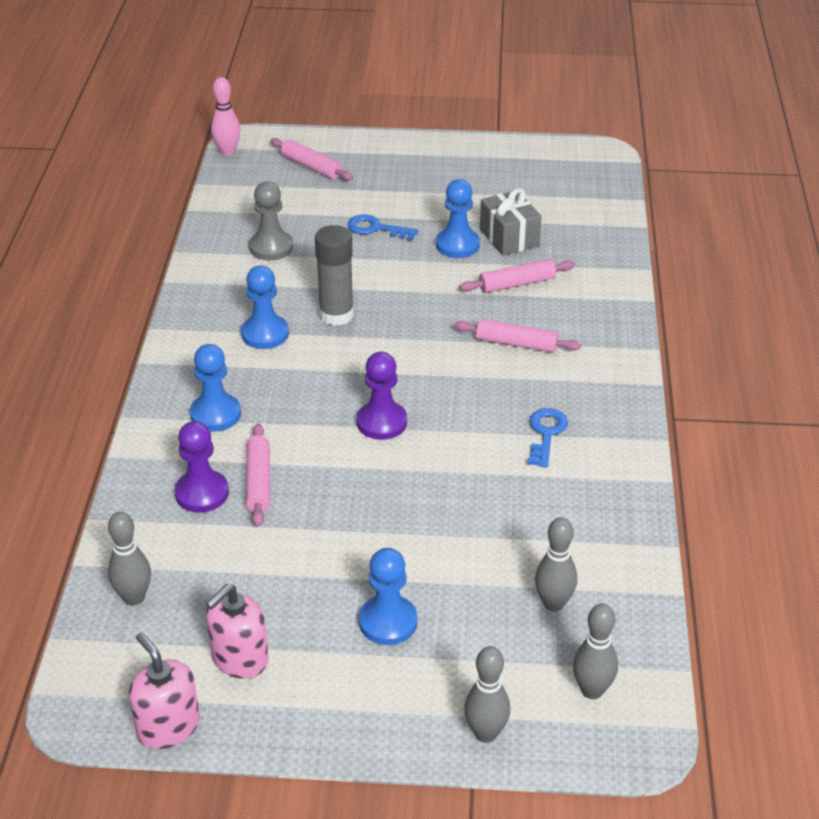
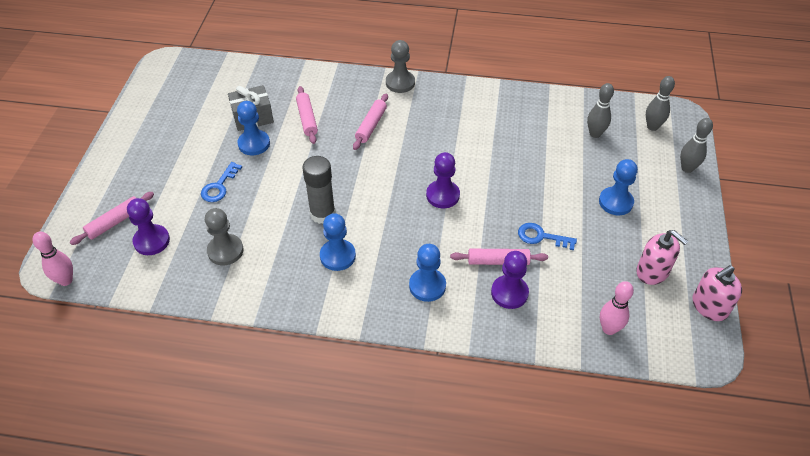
camera: 85 degrees left, 10 degrees up
grey bowling pin [108,512,151,606] -> pink bowling pin [600,281,634,335]
blue key [527,408,568,467] -> blue key moved to [518,223,577,250]
none -> purple pawn [127,198,170,255]
none -> grey pawn [386,40,415,93]

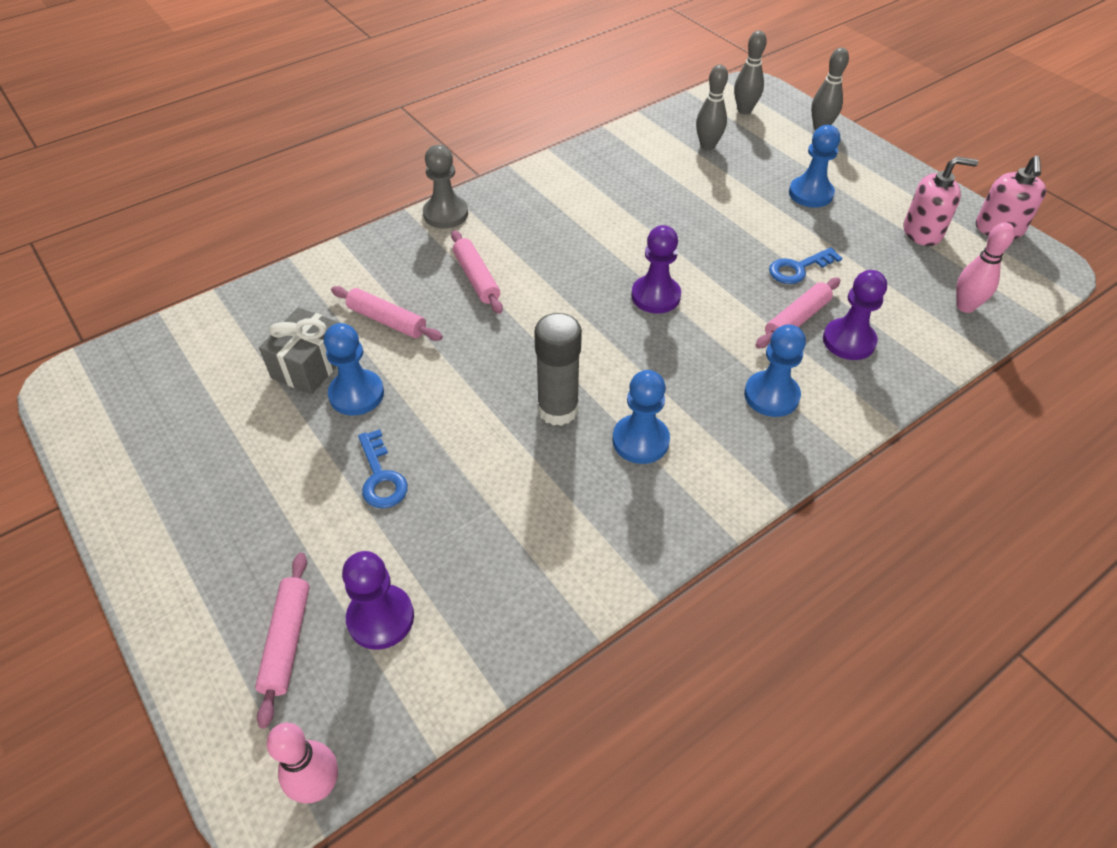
camera: 45 degrees left, 0 degrees up
grey pawn [205,208,244,265] -> none

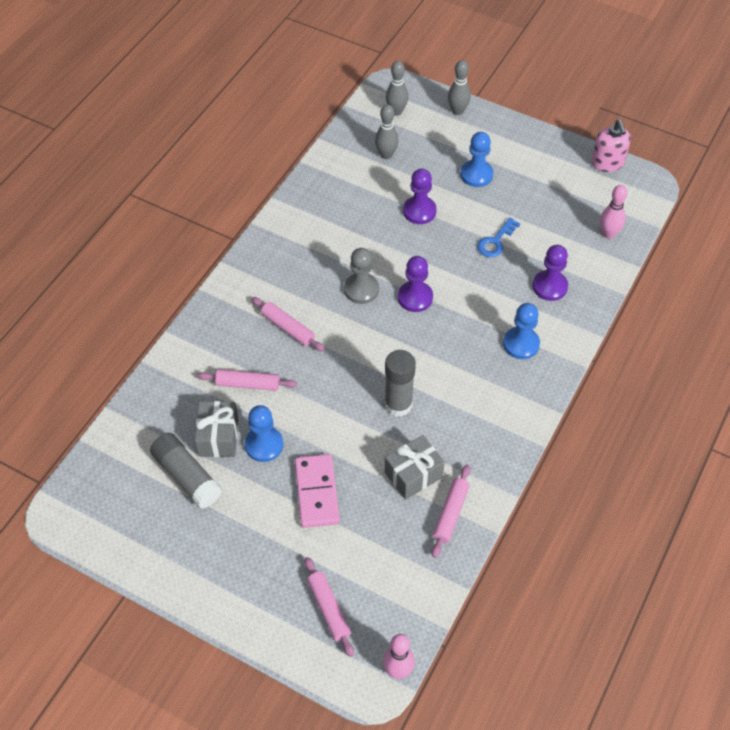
camera: 25 degrees left, 5 degrees up
purple pawn [342,551,414,650] -> purple pawn moved to [403,169,437,224]
blue key [358,429,408,508] -> pink domino [295,454,340,528]
grey pawn [423,145,468,229] -> grey pawn moved to [344,248,379,304]
blue pawn [613,370,670,464] -> none
pink rolling pin [755,278,840,349] -> pink rolling pin moved to [432,465,470,558]
pink soap dispenser [904,156,978,246] -> none
none -> grey glue stick [150,433,222,509]
none -> grey gift [385,435,445,500]

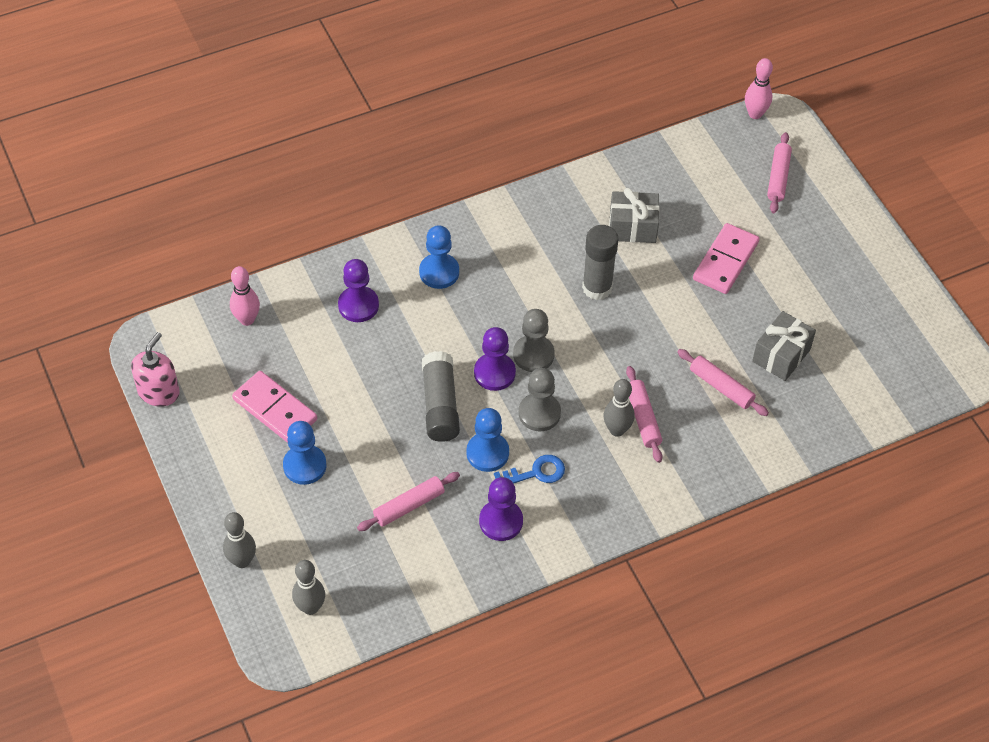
camera: 145 degrees left, 0 degrees up
grey glue stick [150,433,222,509] -> grey glue stick moved to [422,351,460,442]
blue pawn [245,405,283,462] -> blue pawn moved to [466,408,509,472]
grey bowling pin [375,105,399,159] -> grey bowling pin moved to [603,379,634,437]
purple pawn [403,169,437,224] -> purple pawn moved to [479,477,523,541]
pink rolling pin [432,465,470,558] -> pink rolling pin moved to [357,472,460,531]
blue key [477,218,520,257] -> blue key moved to [494,455,565,484]
none -> pink domino [232,371,317,443]
none -> grey pawn [513,309,555,372]

